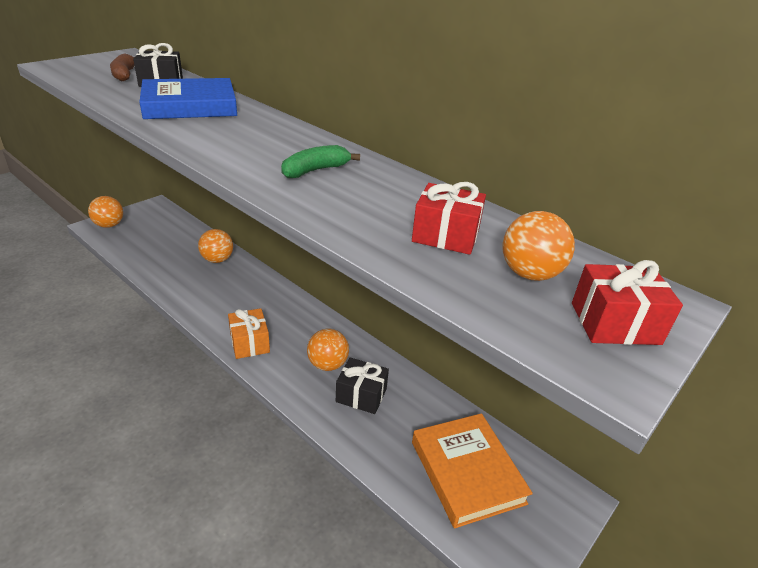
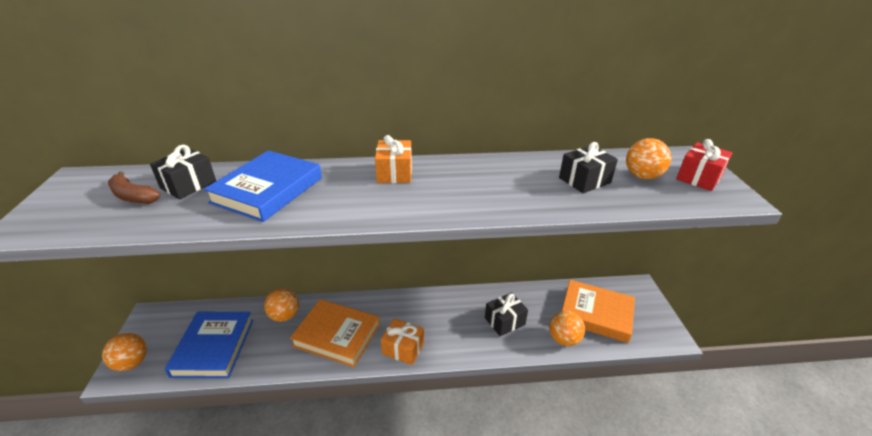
camera: 45 degrees left, 0 degrees up
green banana [281,145,360,178] -> none
orange ball [307,329,349,371] -> orange ball moved to [549,311,585,346]
red gift [412,182,486,255] -> black gift [559,142,618,193]
none -> blue book [165,312,253,378]
none -> orange book [290,299,379,367]
none -> orange gift [375,135,412,183]

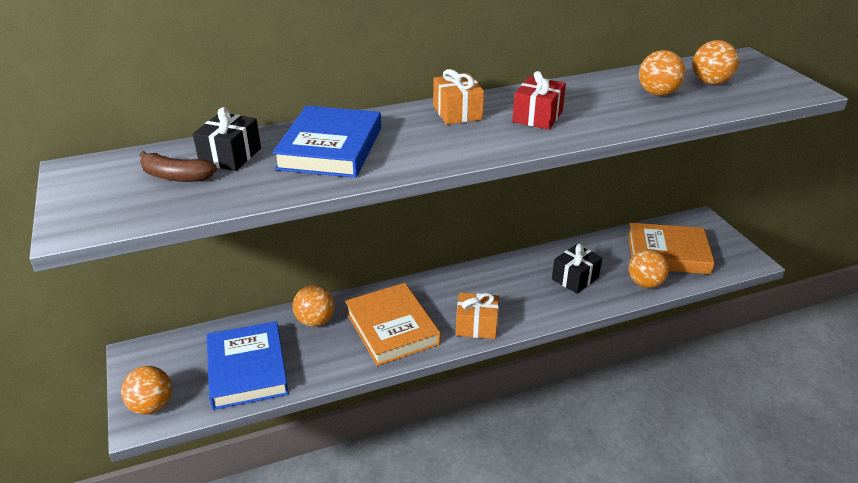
camera: 15 degrees left, 0 degrees up
orange book [290,299,379,367] -> orange book turned 60 degrees clockwise [345,283,441,366]
black gift [559,142,618,193] -> orange ball [639,50,686,96]
red gift [676,139,732,191] -> red gift moved to [512,71,566,130]

